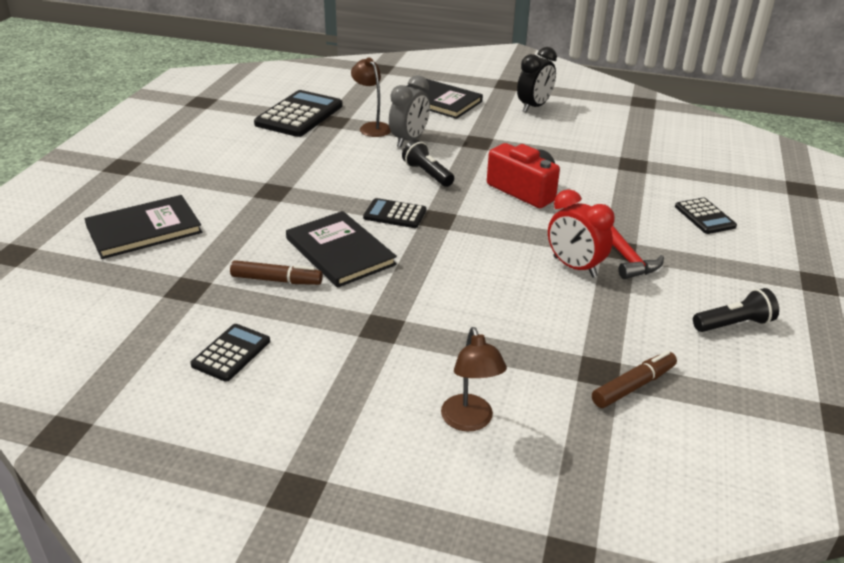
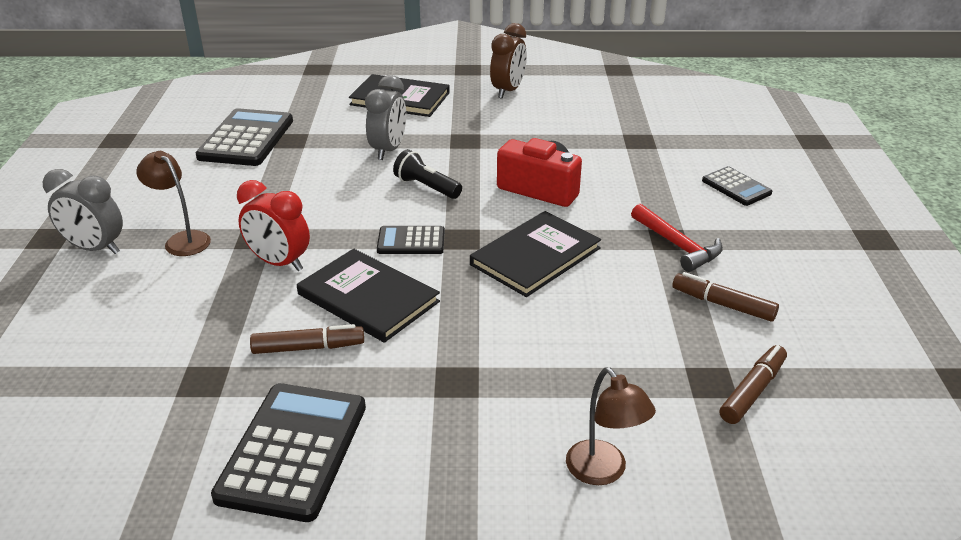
camera: 15 degrees left, 0 degrees up
black book [85,195,202,259] -> black book moved to [470,211,601,297]
black calculator [190,324,270,382] -> black calculator [211,383,366,522], size x1.82
brown lamp [351,58,391,137] -> brown lamp moved to [136,151,211,256]
black clock [517,47,557,112] -> brown clock [490,23,527,99]
red clock [548,189,615,277] -> red clock moved to [237,180,310,271]
black flashlight [693,288,779,332] -> none
none -> grey clock [42,169,123,254]
none -> brown marker [672,272,779,322]

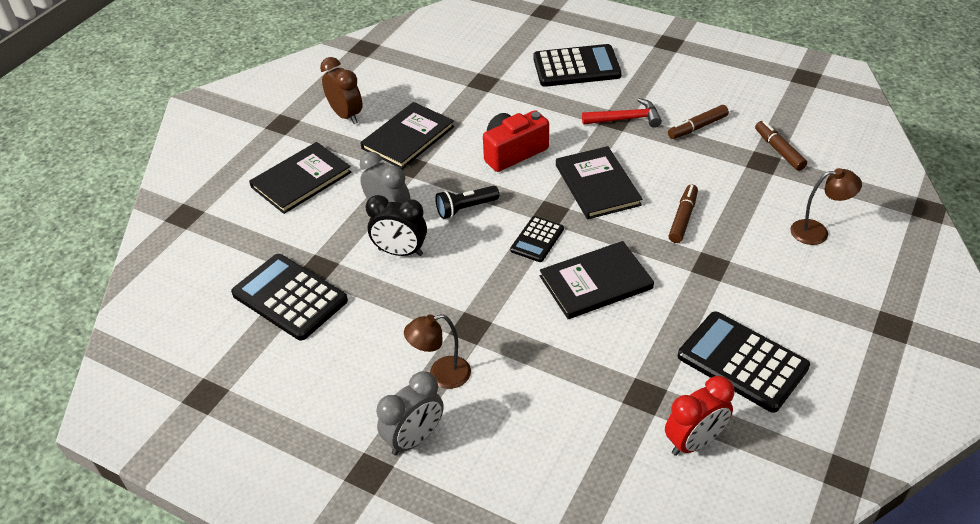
camera: 60 degrees left, 10 degrees up
red clock [237,180,310,271] -> red clock moved to [665,376,734,456]
brown marker [250,324,364,354] -> brown marker moved to [669,184,698,243]
black calculator [702,166,772,206] -> black calculator [533,44,622,87], size x1.82
none -> black book [360,102,454,169]
none -> black clock [366,195,427,256]

